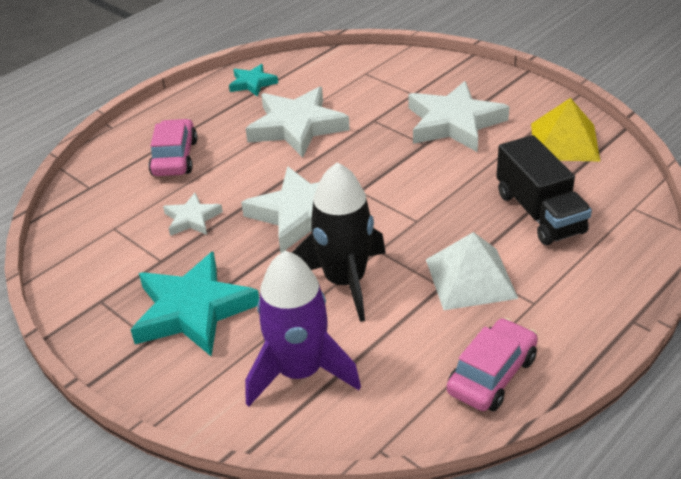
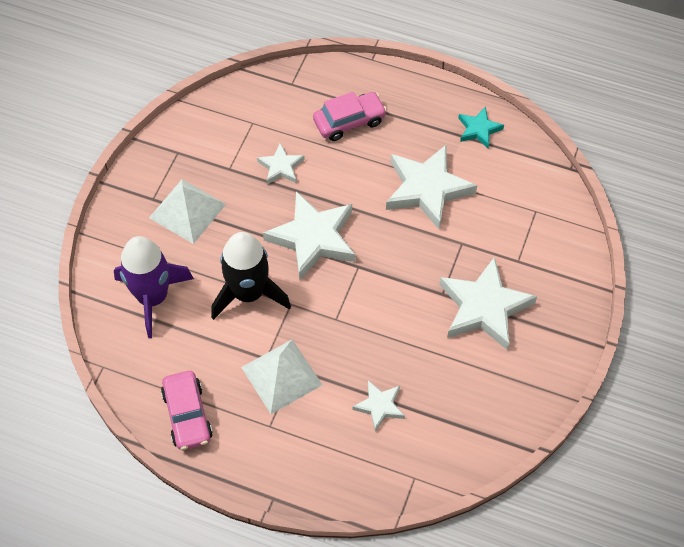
camera: 65 degrees right, 20 degrees up
turquoise star [131,251,259,357] -> white pyramid [149,179,226,244]
pink car [447,318,538,411] -> pink car turned 60 degrees clockwise [161,371,213,450]
black truck [496,135,592,245] -> white star [352,381,405,432]
yellow pyramid [531,98,600,162] -> none

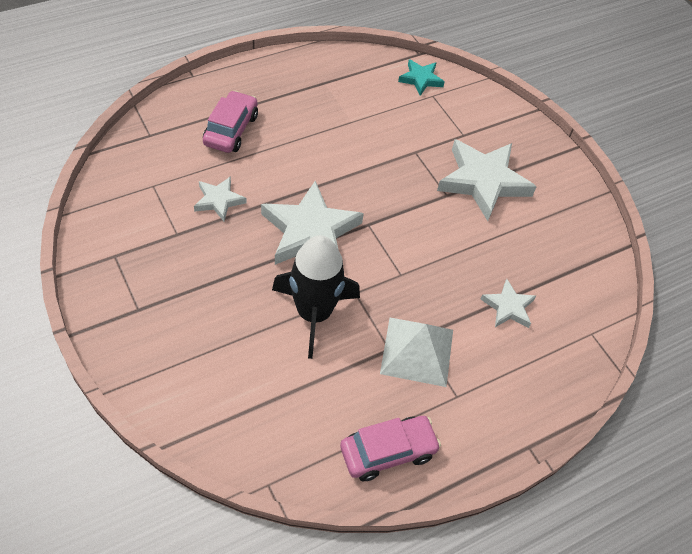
camera: 55 degrees left, 5 degrees down
purple rocket [114,236,194,338] -> none
white pyramid [149,179,226,244] -> none
pink car [161,371,213,450] -> pink car turned 45 degrees counterclockwise [340,416,441,481]
white star [386,145,477,230] -> none
turquoise star [458,106,504,148] -> turquoise star moved to [398,59,444,96]

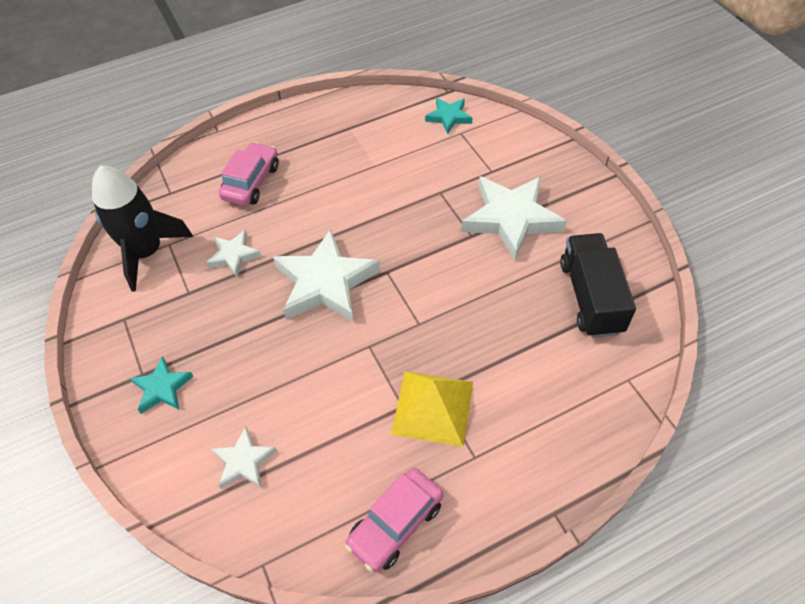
camera: 10 degrees right, 0 degrees up
black rocket [272,235,360,359] -> black rocket moved to [92,165,193,292]
pink car [340,416,441,481] -> pink car turned 150 degrees clockwise [345,468,443,572]
white pyramid [380,318,453,387] -> yellow pyramid [391,371,473,447]
white star [481,279,536,328] -> white star moved to [211,426,277,489]
none -> turquoise star [130,356,194,414]
none -> black truck [560,233,636,338]

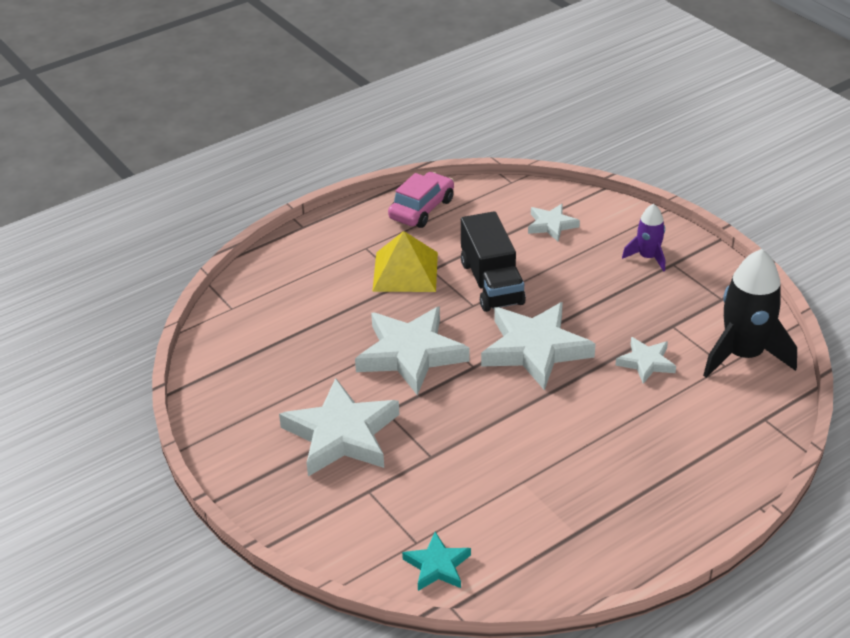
camera: 170 degrees right, 15 degrees down
turquoise star [130,356,194,414] -> purple rocket [622,204,665,272]
pink car [219,142,279,206] -> none
black truck [560,233,636,338] -> black truck moved to [461,211,526,312]
none -> white star [355,306,470,395]

